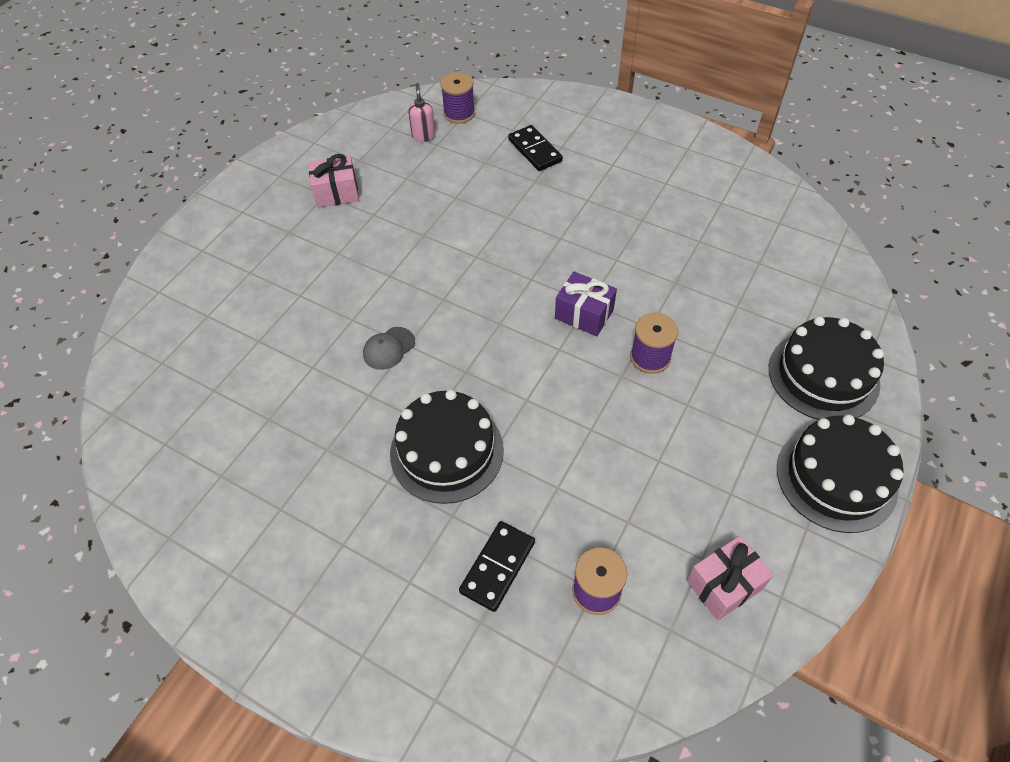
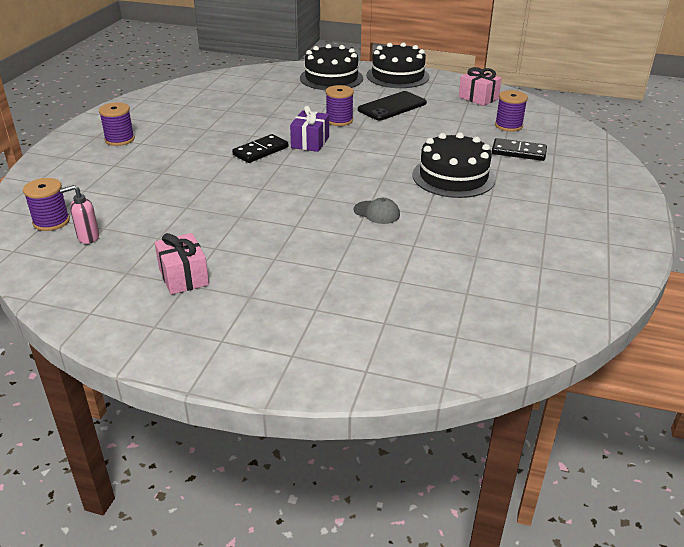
camera: 105 degrees left, 20 degrees down
black domino [508,125,563,171] -> black domino moved to [232,134,288,163]
none -> purple spool [99,102,135,146]
none -> black phone [358,91,427,121]

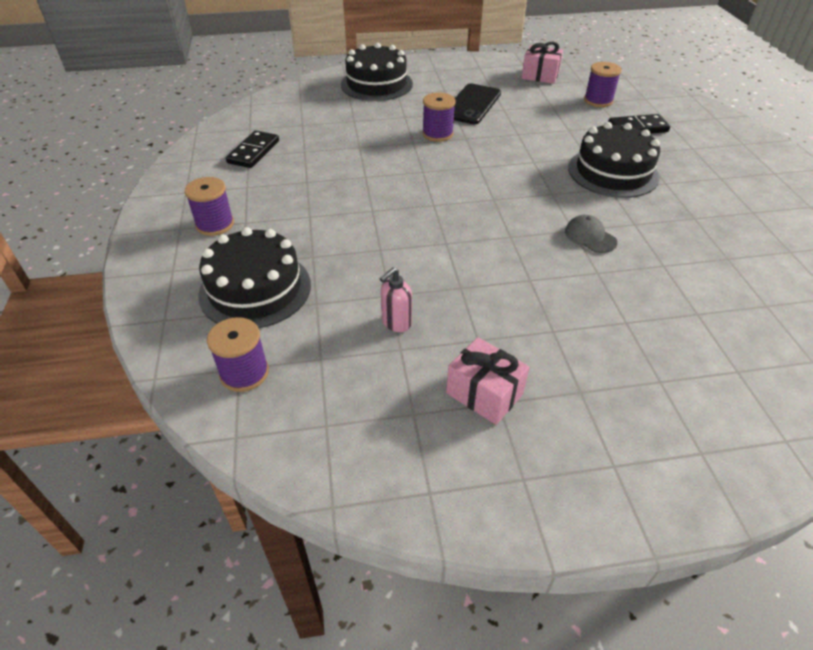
camera: 25 degrees left, 10 degrees up
pink soap dispenser [60,185,99,244] -> pink soap dispenser moved to [379,267,412,332]
black domino [232,134,288,163] -> black domino moved to [226,131,279,168]
purple gift [290,106,329,152] -> none
grey cap [353,198,400,224] -> grey cap turned 135 degrees counterclockwise [565,215,617,253]
black cake [366,42,430,88] -> black cake moved to [198,227,311,328]

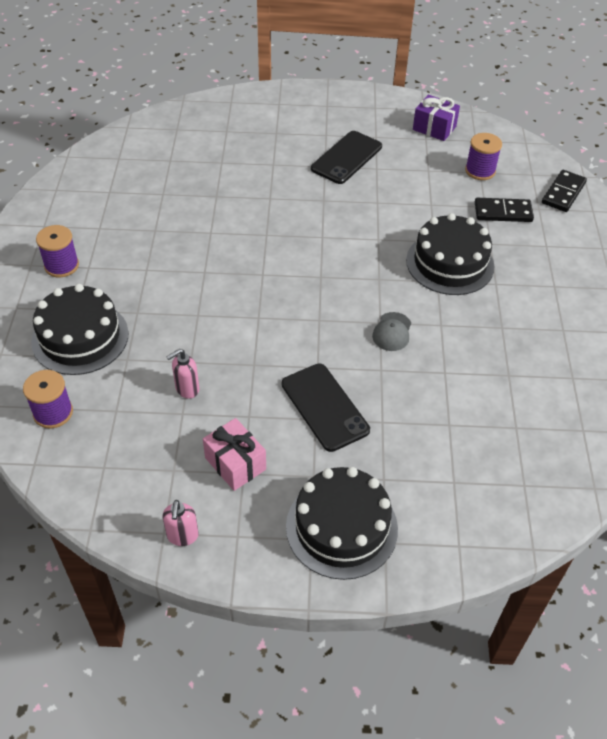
camera: 10 degrees right, 5 degrees up
black domino [226,131,279,168] -> black domino moved to [542,170,587,212]
black cake [341,43,413,101] -> black cake moved to [286,467,398,580]
purple spool [422,93,456,142] -> none
pink gift [521,42,563,84] -> purple gift [413,95,460,141]
grey cap [565,215,617,253] -> grey cap turned 135 degrees counterclockwise [372,312,411,351]
none -> pink soap dispenser [163,500,199,546]
none -> black phone [282,363,370,452]

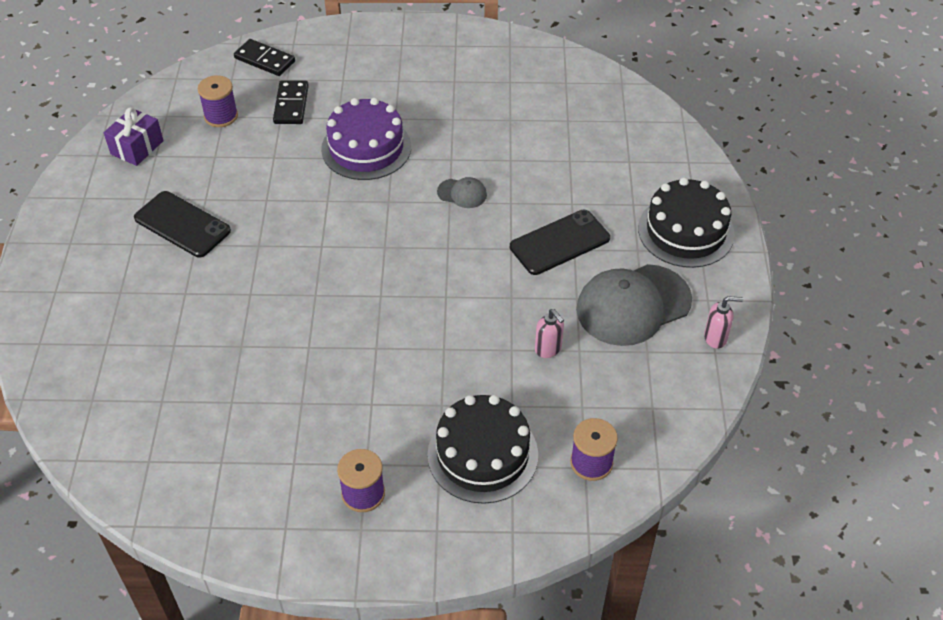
camera: 90 degrees left, 0 degrees up
pink gift [203,418,266,491] -> grey cap [576,264,692,346]
black cake [406,213,495,295] -> purple cake [321,98,411,180]

